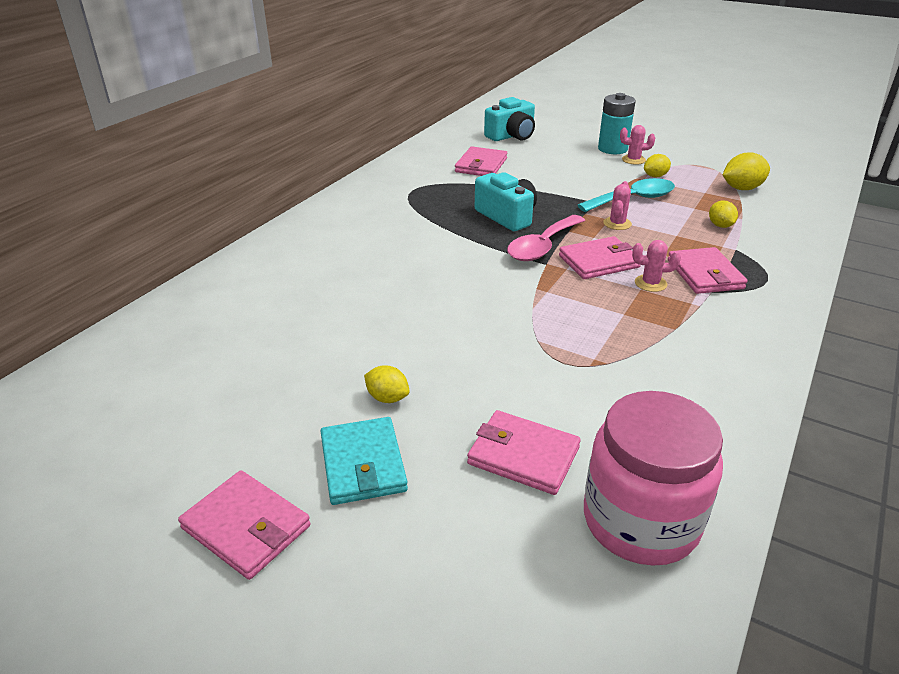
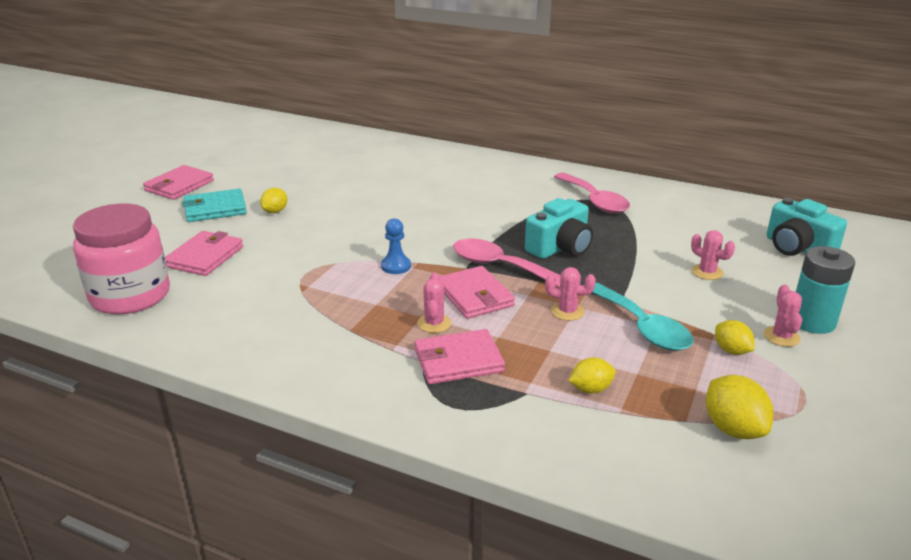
camera: 85 degrees right, 5 degrees down
pink wallet [455,146,507,176] -> none
none -> blue pawn [381,218,411,274]
none -> pink spoon [554,173,630,213]
none -> pink cactus [691,230,735,280]

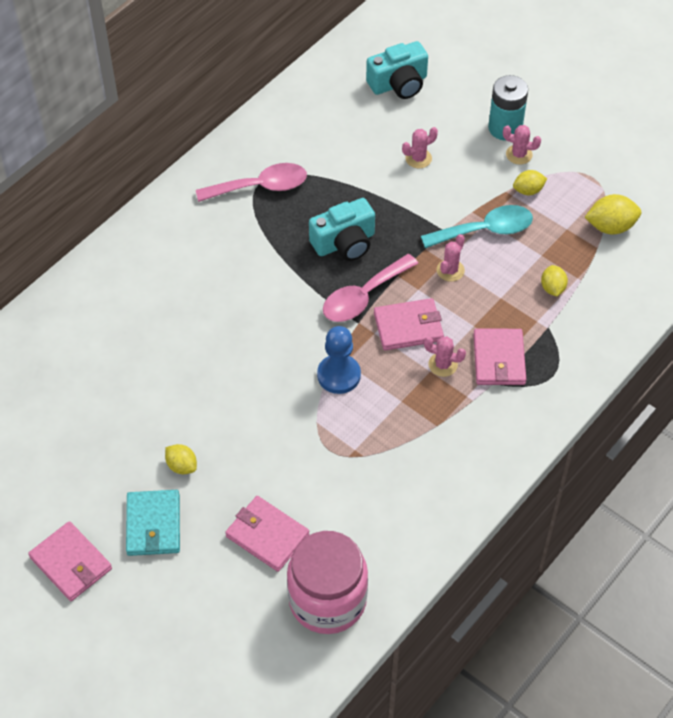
camera: 75 degrees left, 25 degrees up
blue pawn [381,218,411,274] -> blue pawn [317,326,361,394], size x1.51
turquoise camera [525,198,593,259] -> turquoise camera turned 90 degrees clockwise [309,198,375,261]

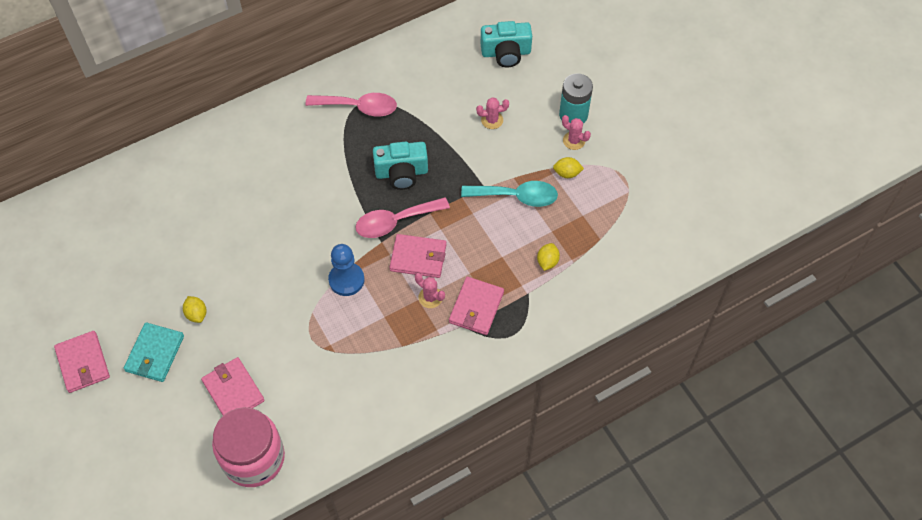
camera: 20 degrees right, 5 degrees up
pink cactus [437,234,465,282] -> none
yellow lemon [585,194,641,234] -> none

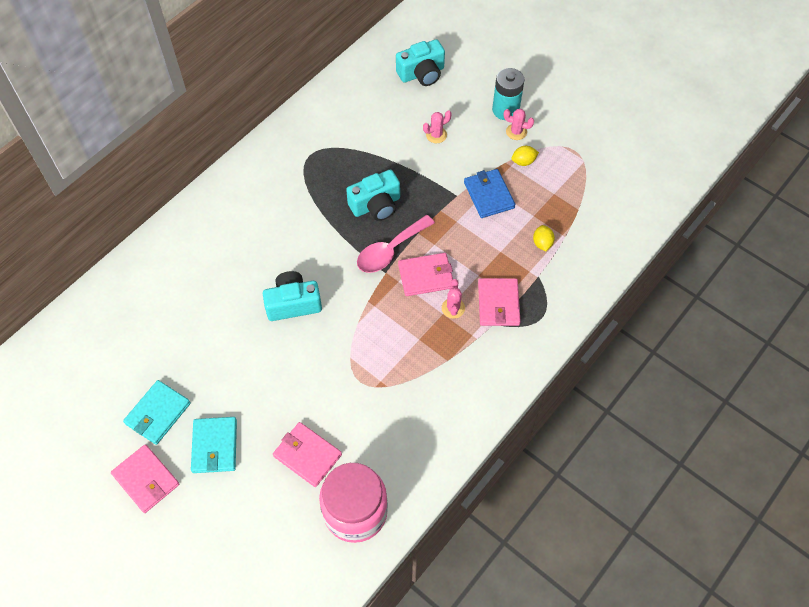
camera: 20 degrees left, 0 degrees up
yellow lemon [183,296,207,323] -> none
pink spoon [305,93,397,116] -> none
blue pawn [328,244,364,296] -> none
pink cactus [415,273,445,308] -> pink cactus turned 75 degrees clockwise [442,279,465,319]
turquoise spoon [461,181,558,207] -> blue wallet [464,169,515,218]
none -> turquoise wallet [123,380,191,445]
none -> turquoise camera [263,271,322,321]

